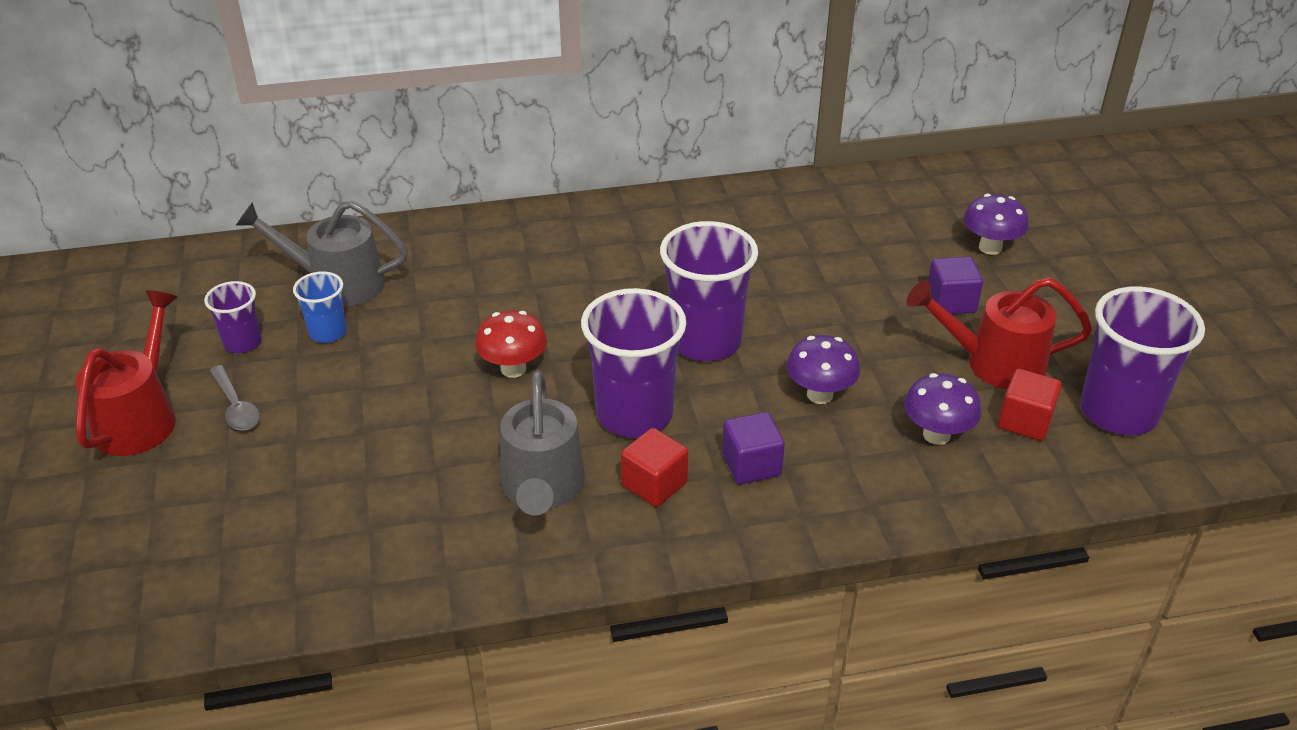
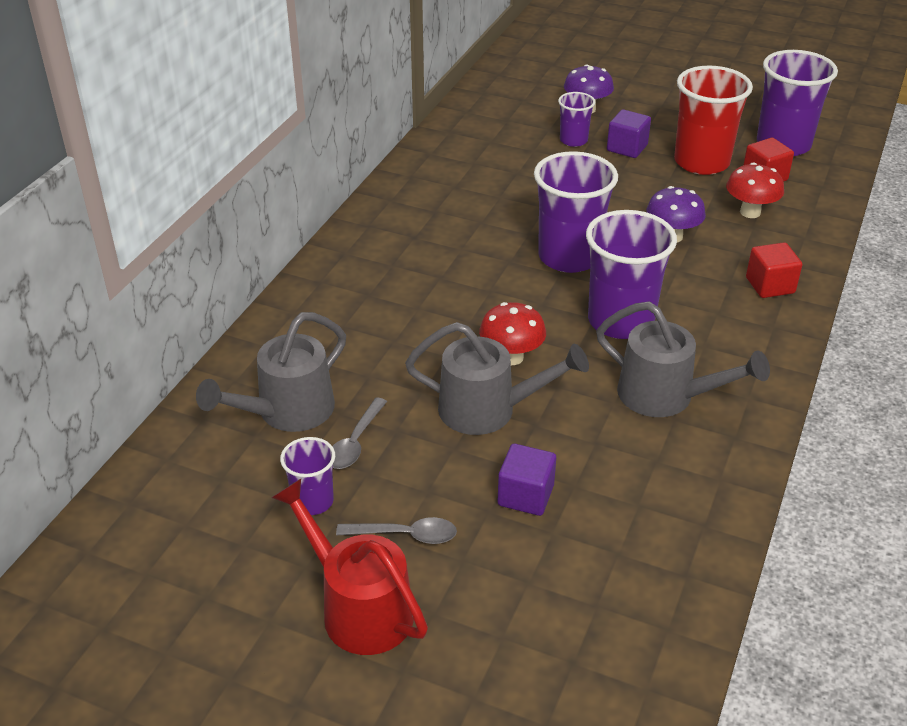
camera: 55 degrees left, 0 degrees up
blue cup [293,271,347,343] -> grey spoon [332,398,387,469]
red cube [621,428,688,507] -> red cube moved to [746,242,802,298]
purple cube [722,412,785,485] -> purple cube moved to [498,444,556,516]
purple mushroom [904,373,981,445] -> red mushroom [726,162,784,218]
red watering can [906,278,1092,389] -> red cup [674,66,753,175]
none -> grey watering can [405,322,589,435]
none -> purple cup [558,92,595,147]

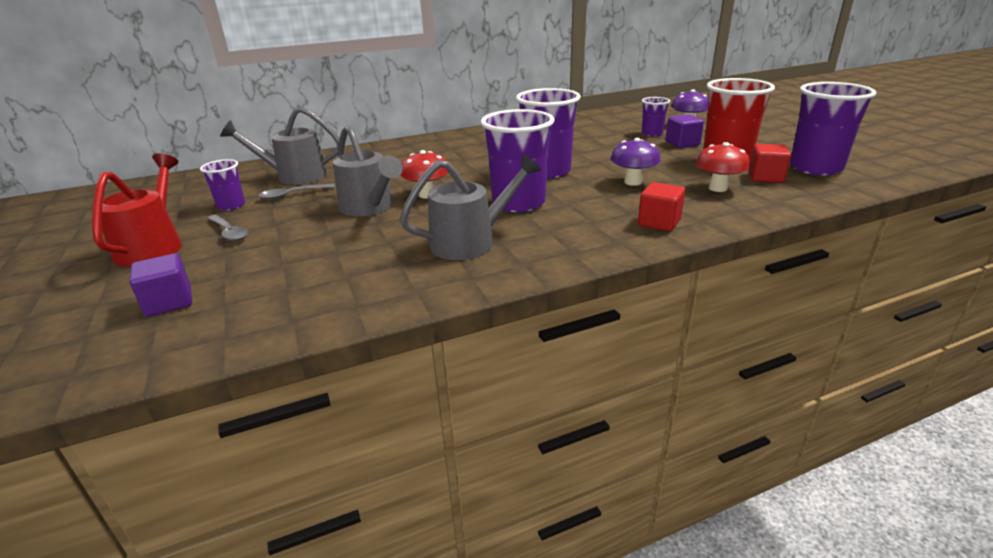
camera: 45 degrees right, 10 degrees down
purple cube [498,444,556,516] -> purple cube moved to [130,253,192,317]
grey watering can [596,302,770,417] -> grey watering can turned 105 degrees counterclockwise [400,154,541,260]

